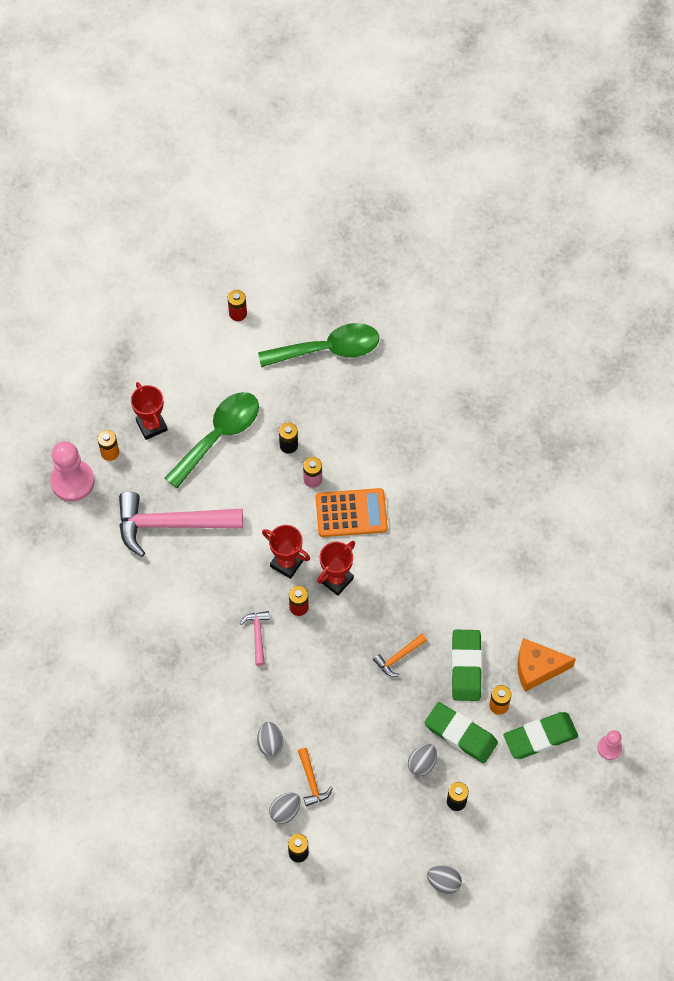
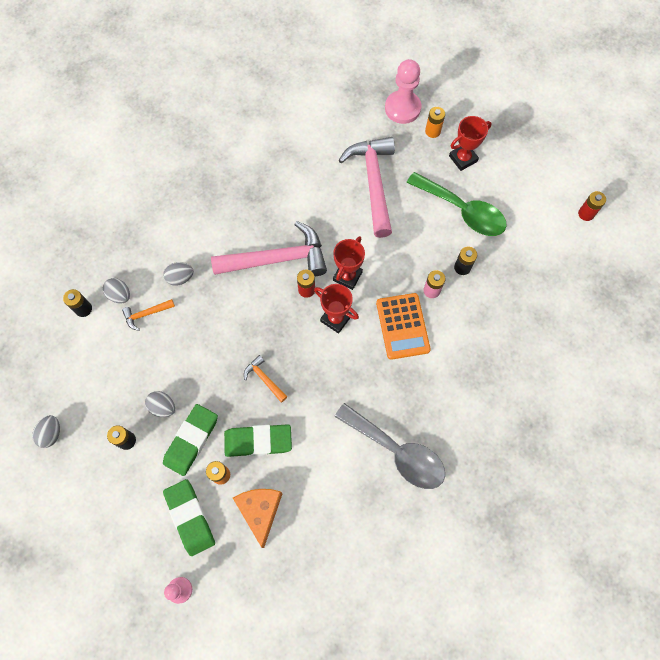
camera: 85 degrees right, 5 degrees up
pink hammer [240,611,270,666] -> pink hammer [211,221,327,276], size x2.27
green spoon [258,323,379,367] -> none
none -> grey spoon [334,403,445,489]

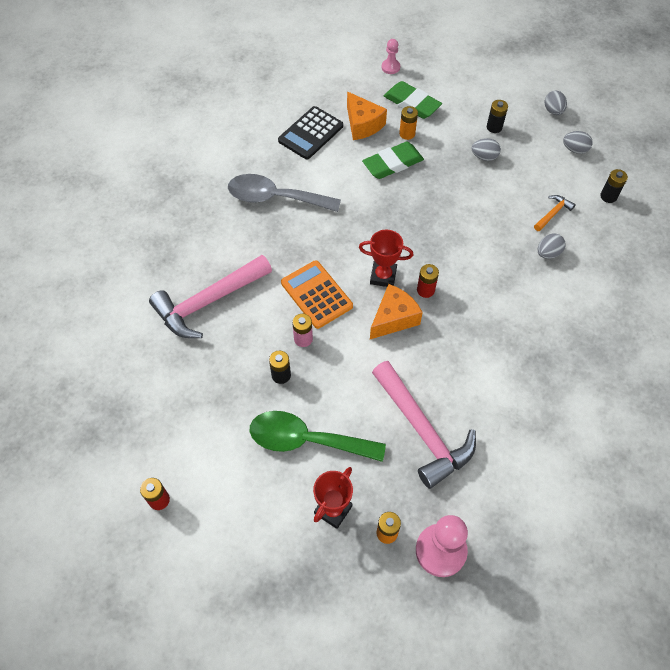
camera: 155 degrees right, 10 degrees down
grey egg [103,278,130,304] -> grey egg moved to [563,131,593,154]
green eraser [163,404,218,476] -> none
pink hammer [211,221,327,276] -> pink hammer moved to [149,255,272,338]
orange hammer [244,355,287,402] -> none
red trophy [333,236,365,290] -> orange cheese [370,284,423,339]
none -> black calculator [278,106,343,159]

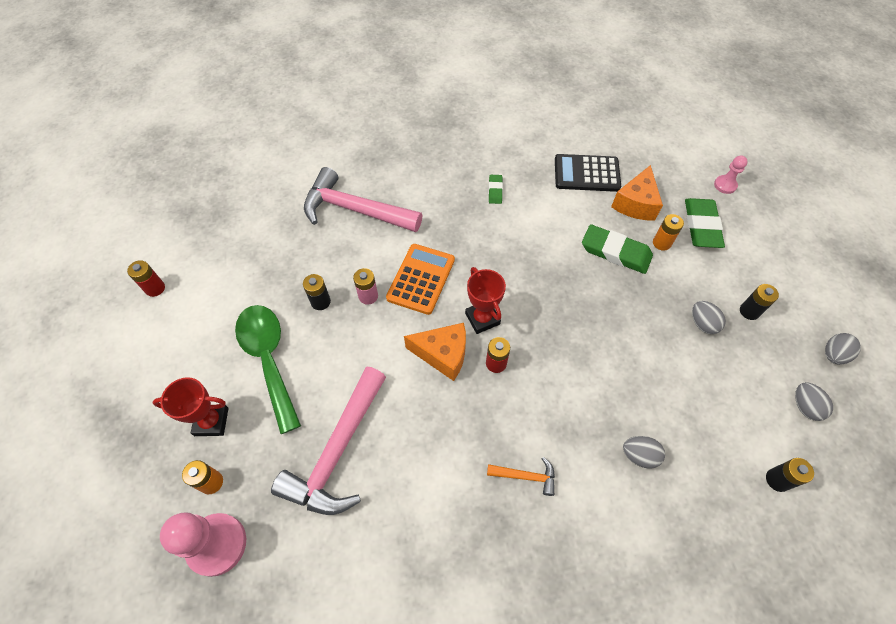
camera: 55 degrees right, 0 degrees up
grey spoon [228,174,341,212] -> green eraser [488,175,503,204]
orange hammer [534,195,576,231] -> orange hammer moved to [487,457,555,496]

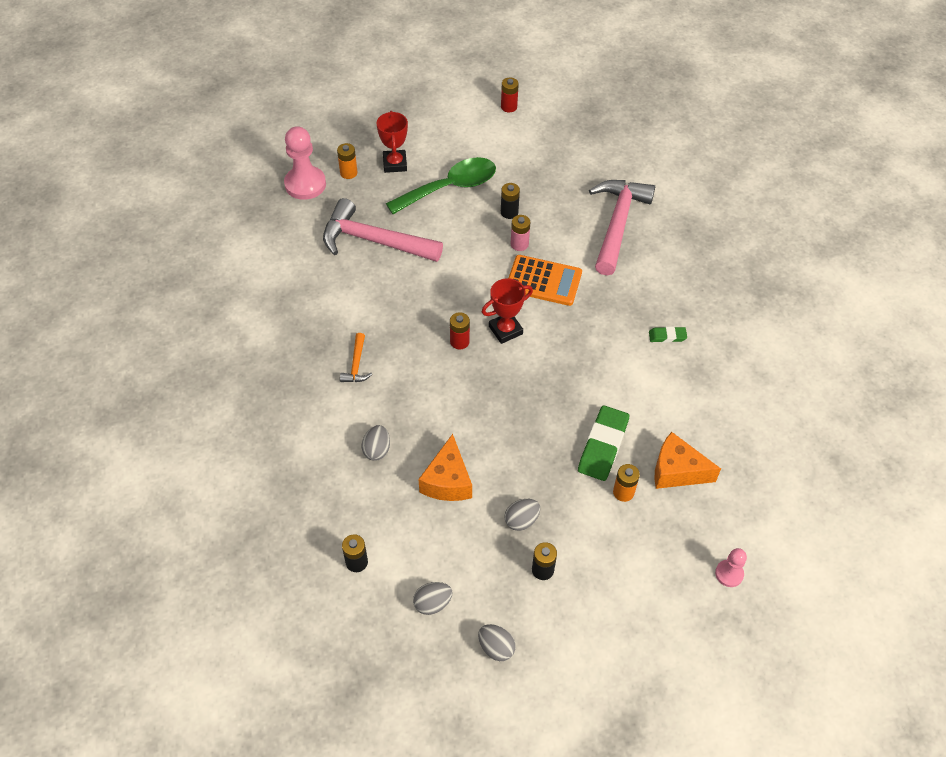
camera: 85 degrees right, 5 degrees down
orange cheese [404,323,466,381] -> orange cheese moved to [418,434,472,501]
black calculator [555,154,621,192] -> none
green eraser [685,198,725,248] -> none

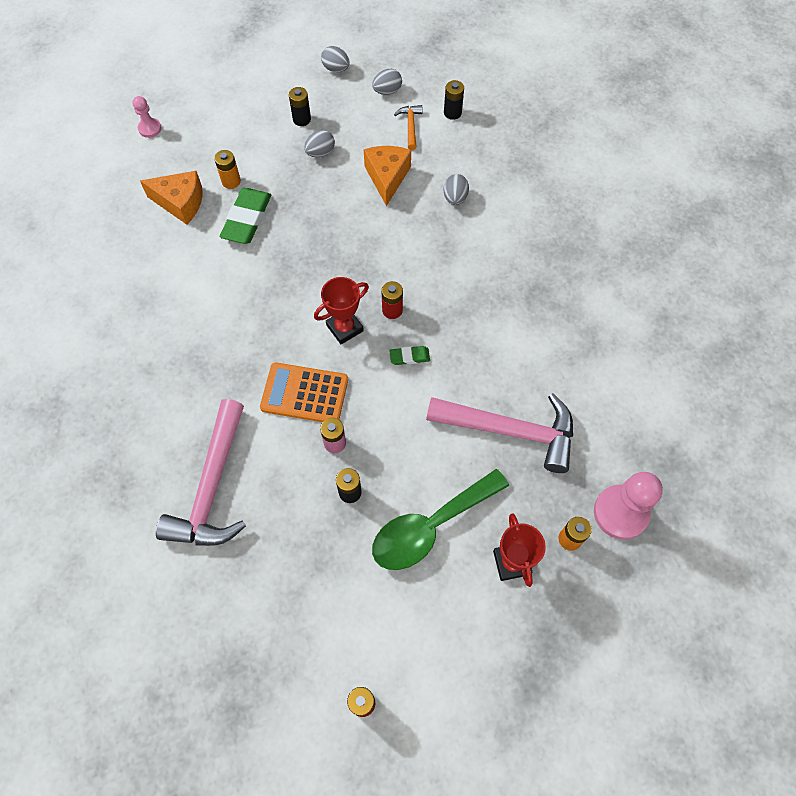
camera: 175 degrees right, 10 degrees up
orange hammer [340,333,372,382] -> orange hammer moved to [394,105,422,150]
green eraser [649,327,687,343] -> green eraser moved to [389,346,430,365]

